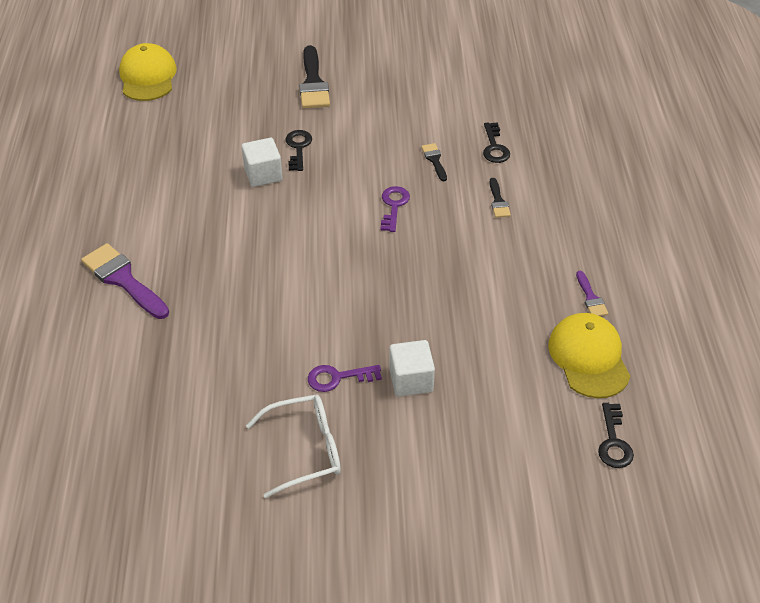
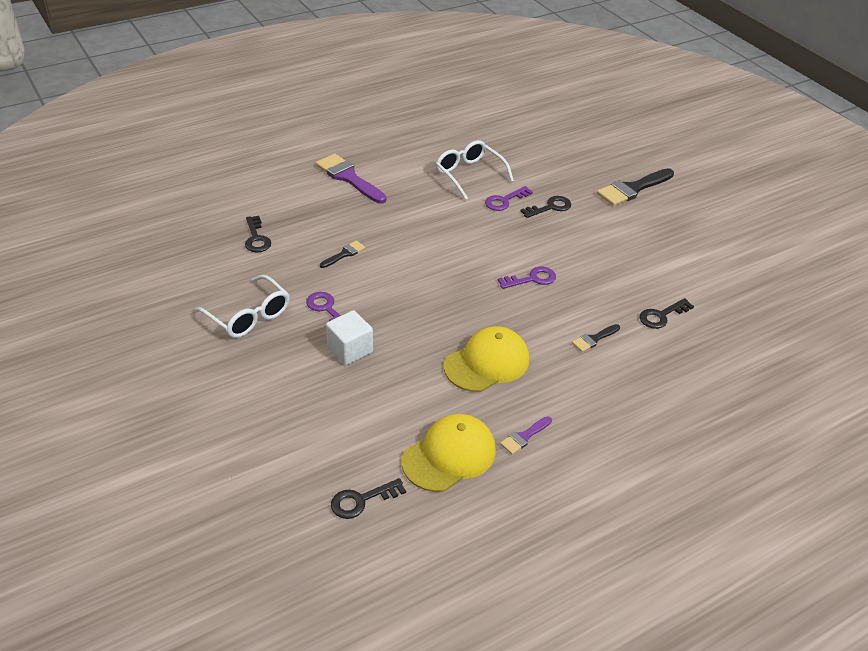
camera: 60 degrees right, 5 degrees down
purple brush [81,243,169,319] -> purple brush turned 60 degrees counterclockwise [316,154,386,203]
yellow cap [119,43,177,101] -> yellow cap moved to [444,326,529,392]
white cube [241,138,283,187] -> purple key [485,186,533,211]
black brush [421,143,447,181] -> black brush moved to [320,240,365,268]
none -> black key [245,216,271,253]
none -> white glasses [436,140,514,200]

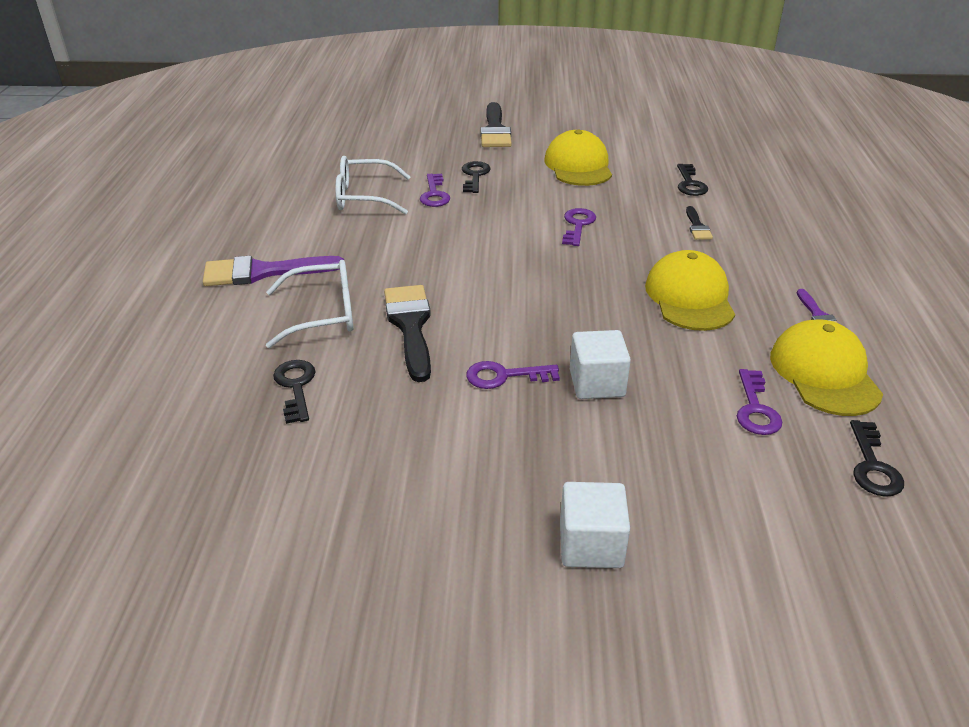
camera: 55 degrees left, 5 degrees down
white glasses [195,275,290,338] -> white glasses moved to [266,260,354,348]
black key [245,216,271,253] -> black key turned 120 degrees counterclockwise [273,360,316,424]
black brush [320,240,365,268] -> black brush [384,285,431,382], size x1.96
none -> yellow cap [544,130,612,186]
none -> white cube [560,482,630,568]
none -> purple key [737,369,782,435]

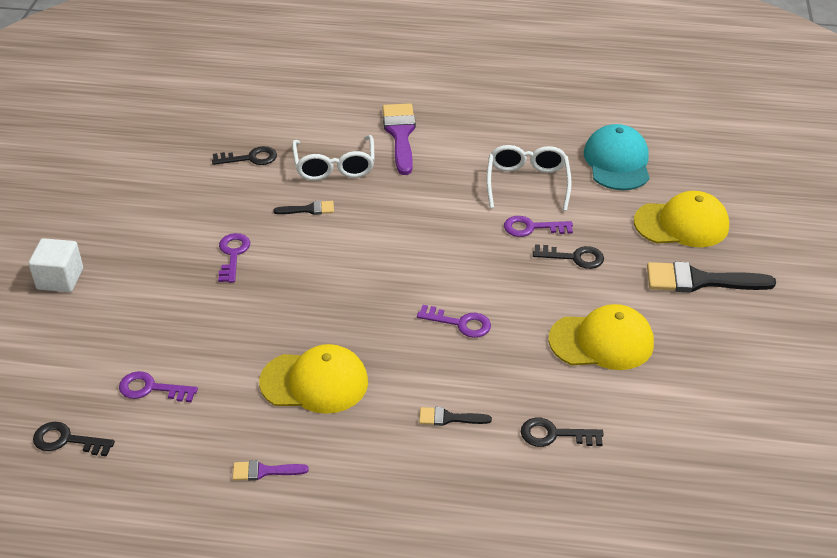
camera: 95 degrees right, 5 degrees up
black brush [384,285,431,382] -> black brush [273,201,334,215], size x0.51
white cube [570,330,631,399] -> none
yellow cap [770,320,883,416] -> yellow cap moved to [634,191,729,247]
none -> turquoise cap [584,124,649,190]

